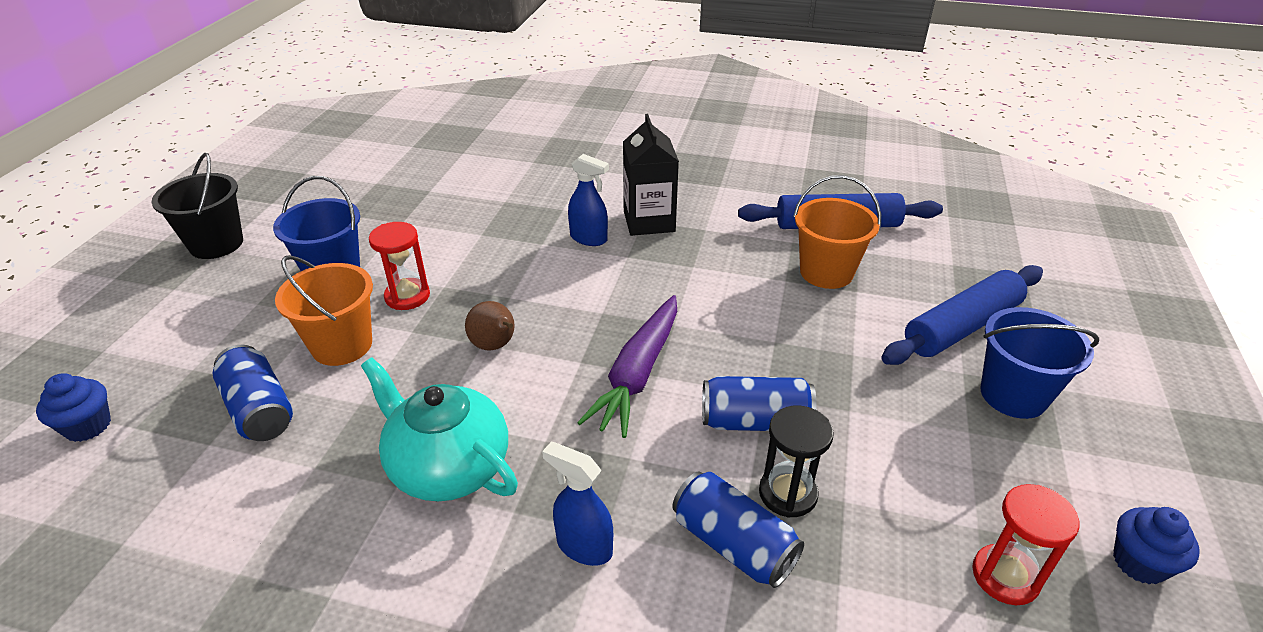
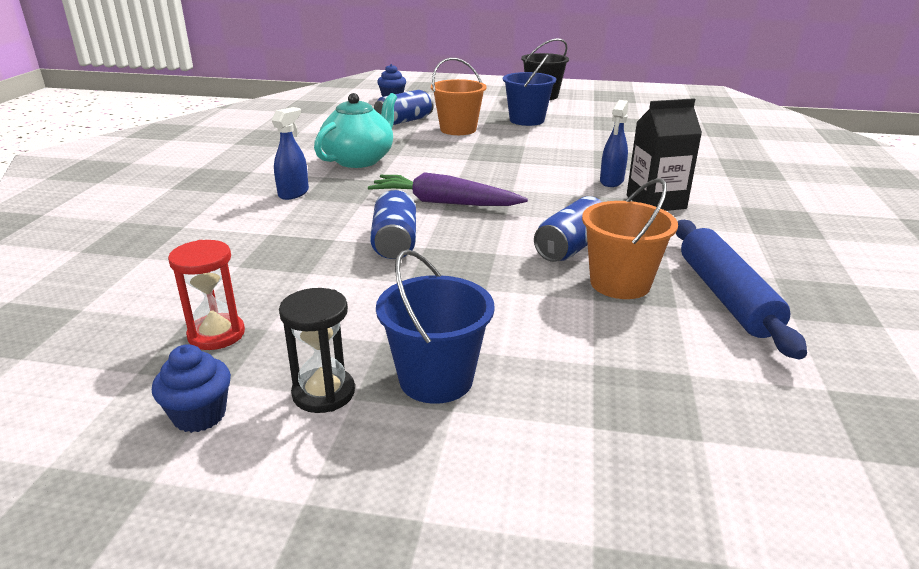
camera: 85 degrees right, 10 degrees down
red hourglass [369,222,430,310] -> none
brown pear [465,301,515,350] -> none
blue can [672,472,804,588] -> blue can moved to [534,196,602,262]
black hourglass [759,406,834,518] -> black hourglass moved to [279,288,355,413]
blue rolling pin [881,265,1043,365] -> none

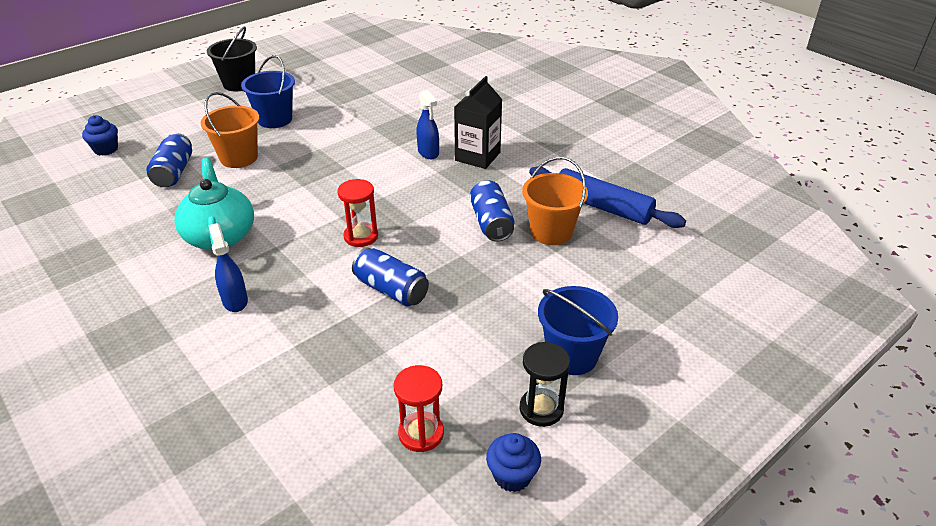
camera: 50 degrees left, 10 degrees up
purple carrot [368,172,528,206] -> red hourglass [337,179,378,247]

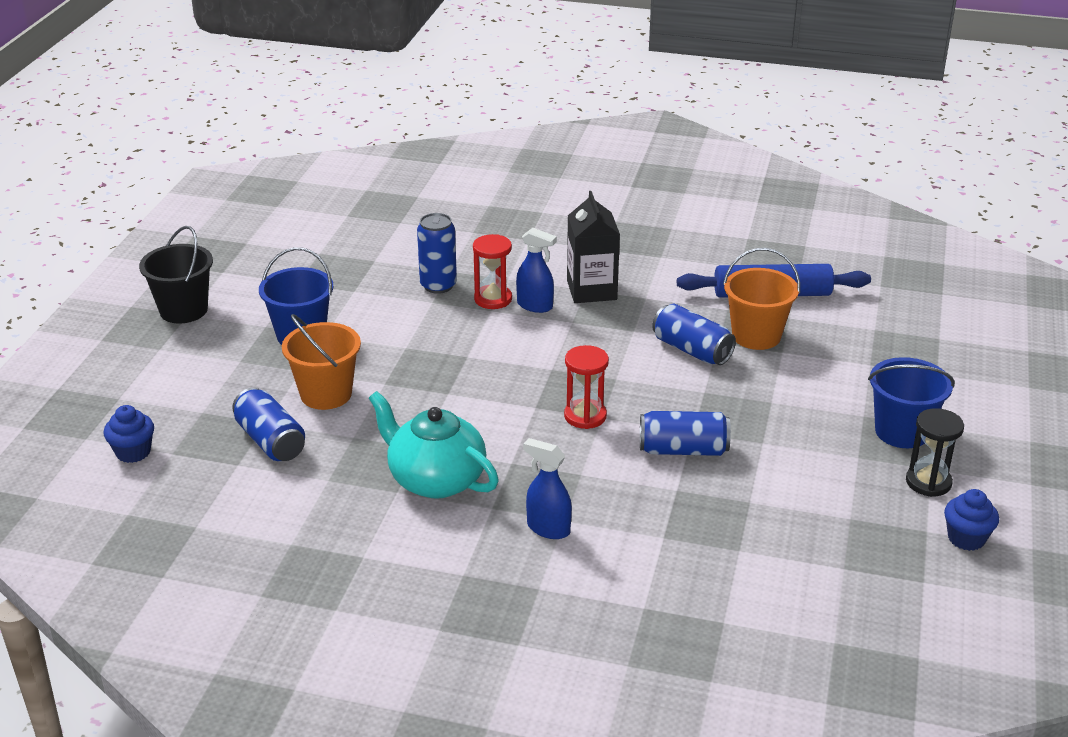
camera: 35 degrees left, 5 degrees down
red hourglass [394,365,444,452] -> red hourglass moved to [473,234,512,309]
none -> blue can [417,213,457,294]

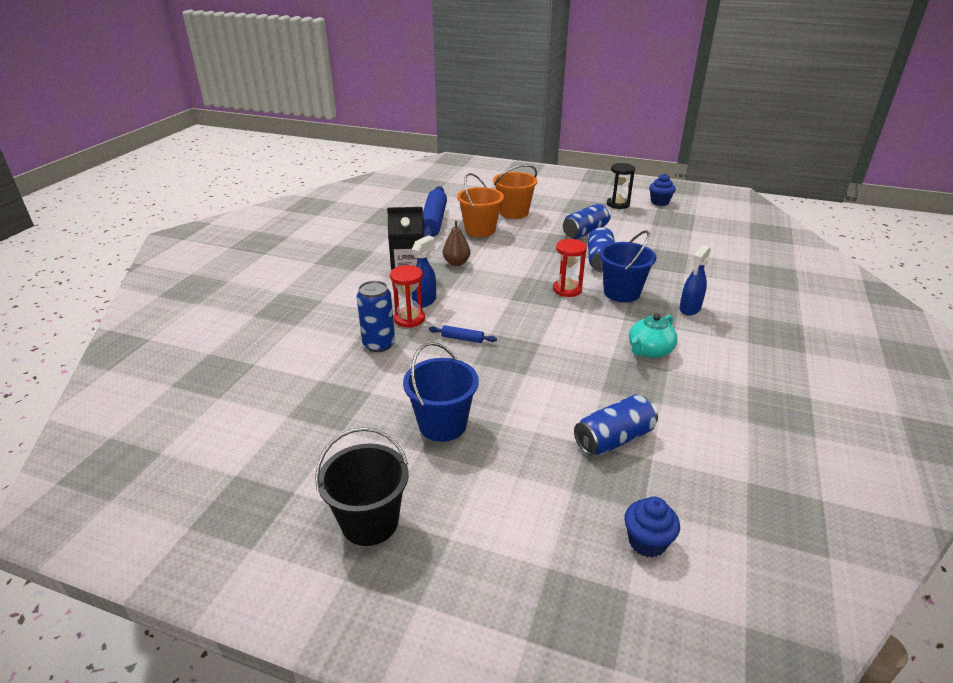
camera: 85 degrees left, 0 degrees up
orange bucket [282,314,361,410] -> orange bucket moved to [493,165,538,219]
turquoise teapot [369,391,499,499] -> turquoise teapot [629,314,678,358], size x0.64
blue can [652,304,736,365] -> blue can moved to [563,204,611,239]
blue bucket [868,357,955,448] -> blue bucket moved to [599,230,657,302]
none -> blue rolling pin [429,325,497,343]
none -> brown pear [443,220,471,266]

